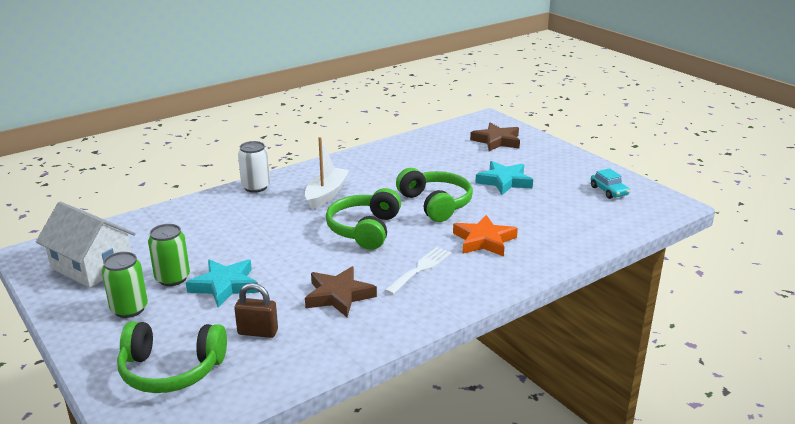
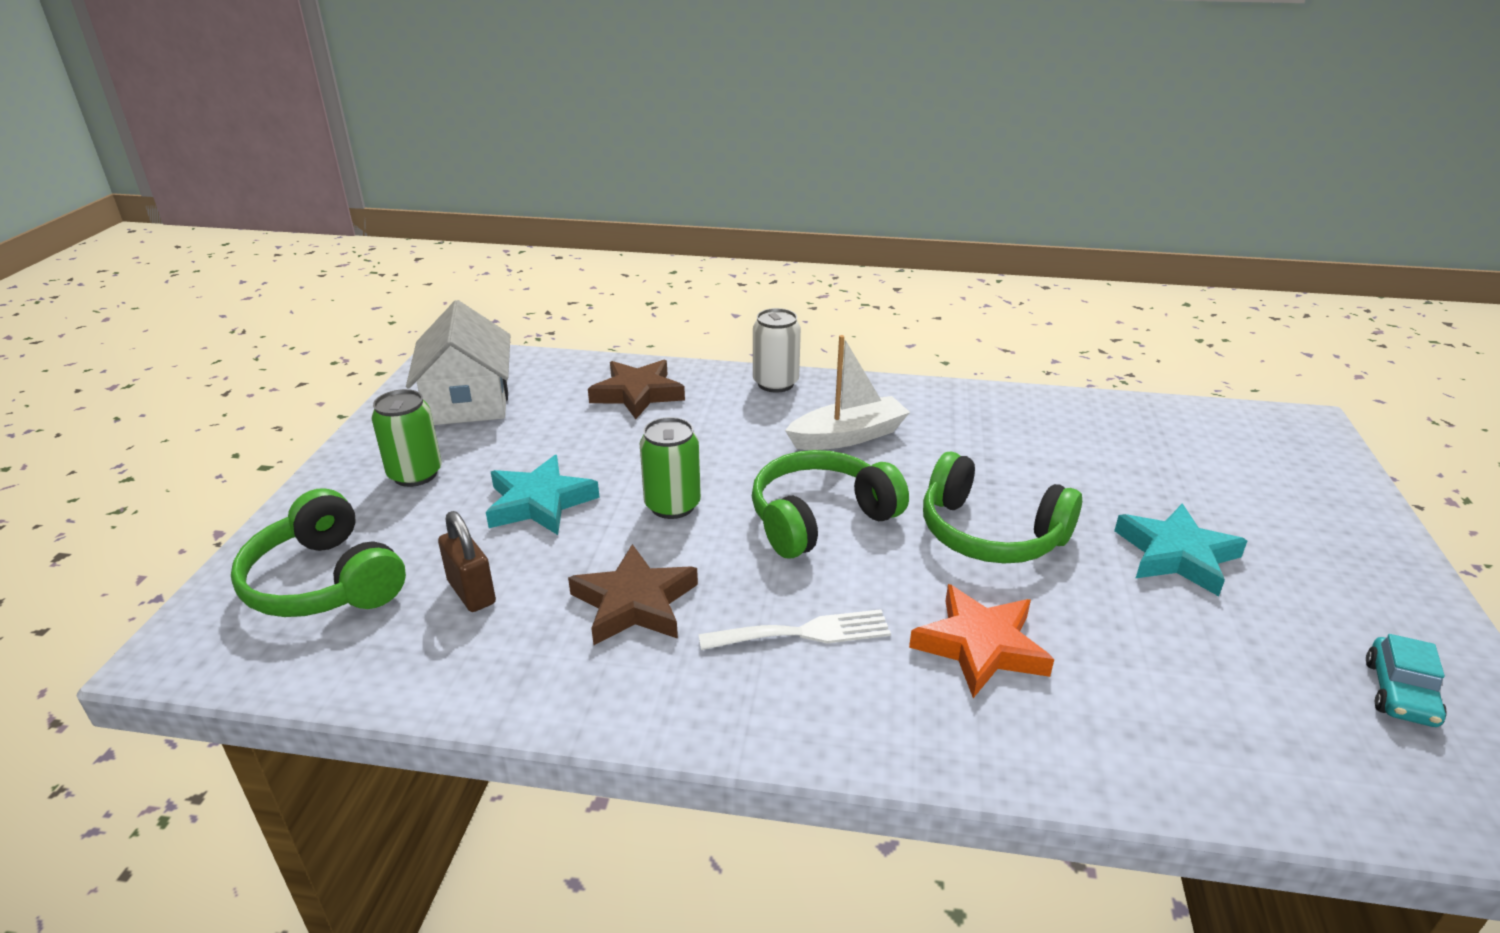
camera: 45 degrees right, 5 degrees up
green can [148,224,190,286] -> green can moved to [640,417,701,519]
green headphones [396,168,473,222] -> green headphones turned 105 degrees clockwise [923,451,1082,564]
brown star [470,123,520,151] -> brown star moved to [588,360,685,419]

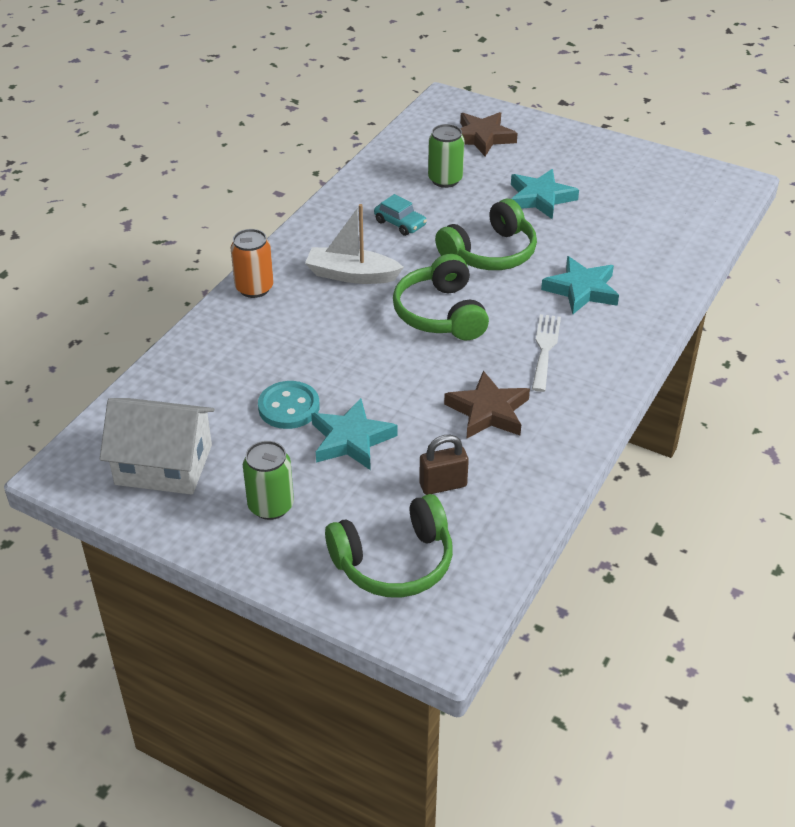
camera: 70 degrees left, 10 degrees up
brown star [588,360,685,419] -> brown star moved to [460,112,518,156]
green can [640,417,701,519] -> green can moved to [428,124,465,188]
white can [753,308,801,393] -> orange can [230,229,274,298]
white boat [785,335,910,450] -> white boat turned 75 degrees counterclockwise [305,204,404,284]
orange star [909,584,1054,698] -> turquoise star [541,256,619,314]
turquoise car [1366,634,1447,727] -> turquoise car moved to [374,194,427,236]
none -> turquoise button [258,381,320,429]

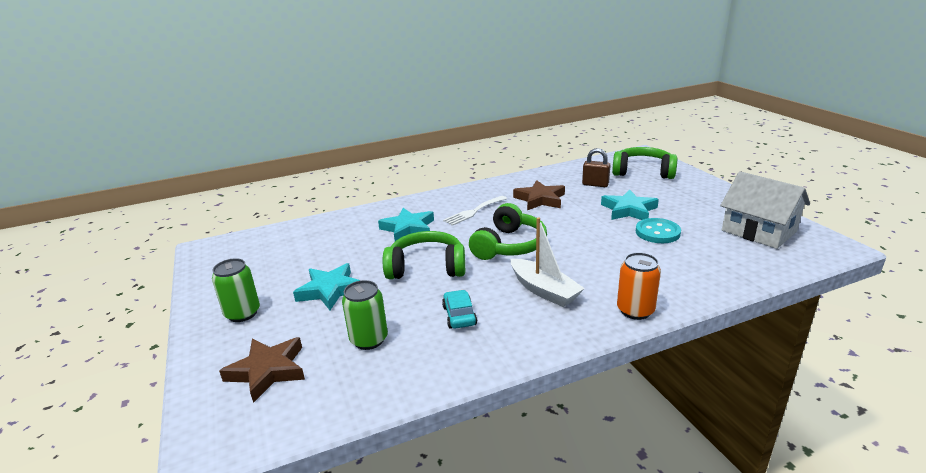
camera: 140 degrees left, 15 degrees down
green can [243,441,294,520] -> green can moved to [212,258,260,322]

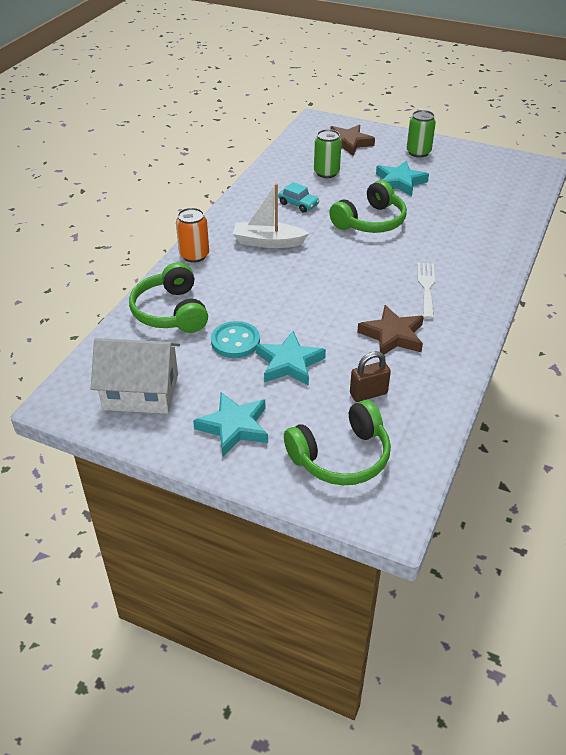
camera: 135 degrees right, 15 degrees up
turquoise star [378,208,434,241] -> turquoise star moved to [193,392,268,456]
green headphones [469,203,547,260] -> green headphones moved to [129,262,208,333]

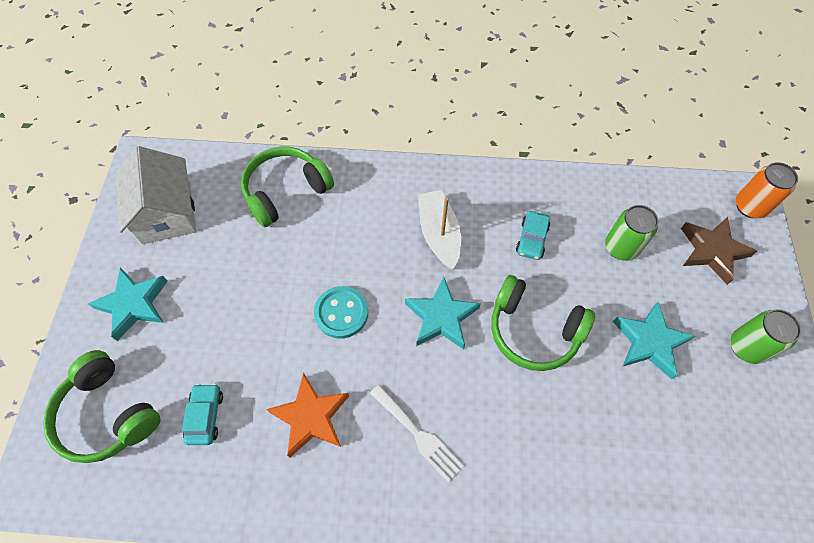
camera: 70 degrees right, 20 degrees up
orange can [176,208,209,263] -> orange can moved to [736,162,798,218]
turquoise button [211,321,260,358] -> turquoise button moved to [314,286,368,339]
turquoise star [256,331,326,386] -> turquoise star moved to [405,277,480,349]
brown padlock [350,351,391,402] -> turquoise car [182,383,223,445]
brown star [357,305,424,355] -> orange star [266,373,349,458]
white fork [417,263,435,319] -> white fork turned 60 degrees clockwise [370,384,464,482]

